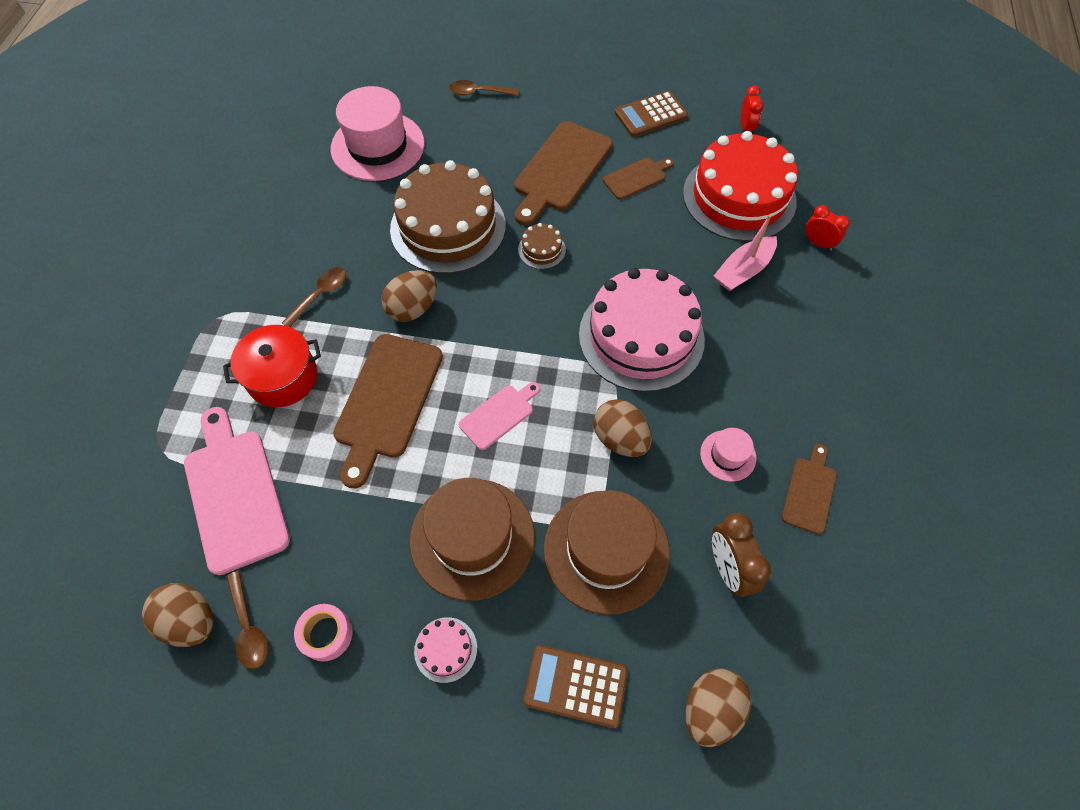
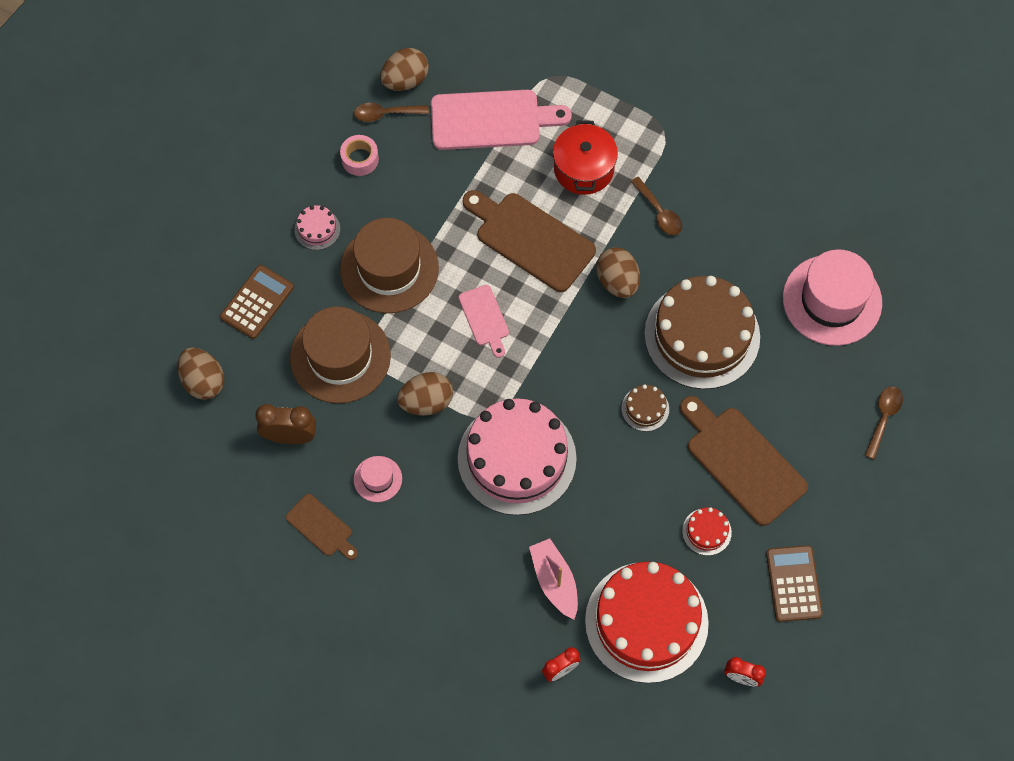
camera: 110 degrees right, 5 degrees up
brown cutting board [603,158,674,200] -> red cake [682,507,732,556]

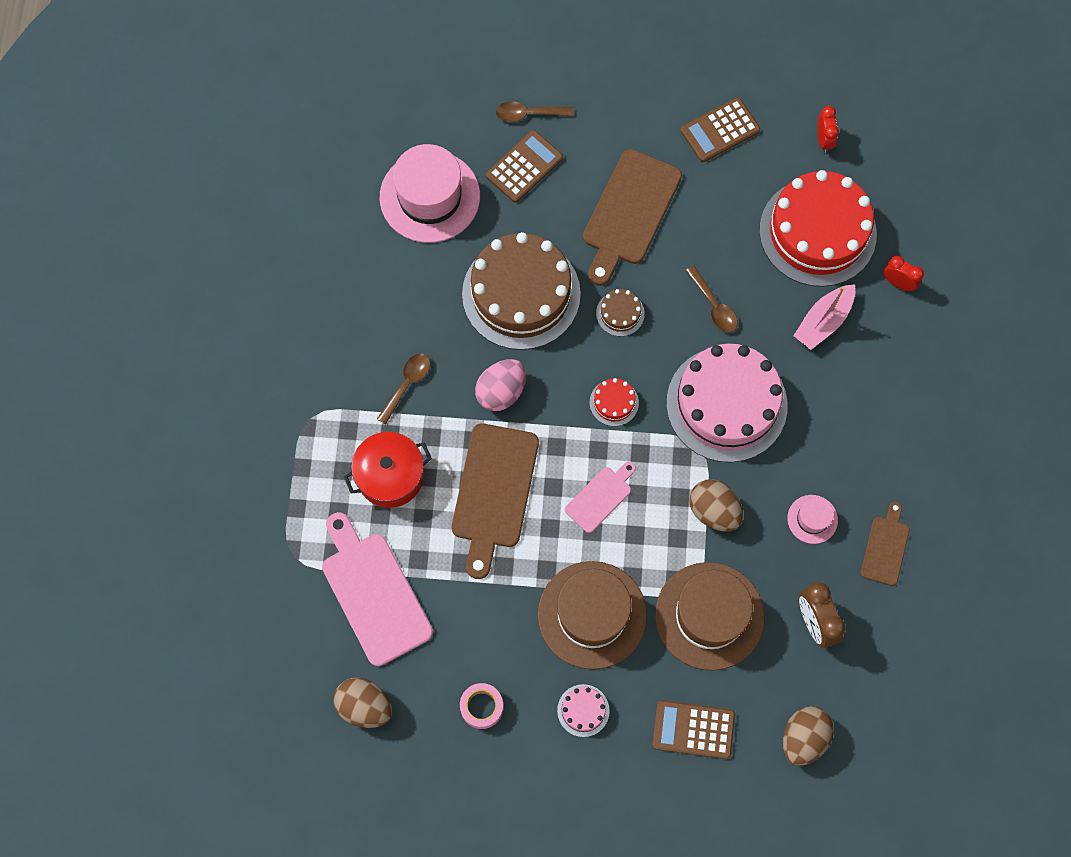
camera: 115 degrees left, 5 degrees up
brown spoon [354,103,429,122] -> brown spoon moved to [686,266,738,333]
brown egg [596,247,640,298] -> pink egg [475,359,526,411]
red cake [682,507,732,556] -> red cake moved to [590,378,639,426]
none -> brown calculator [486,130,563,203]

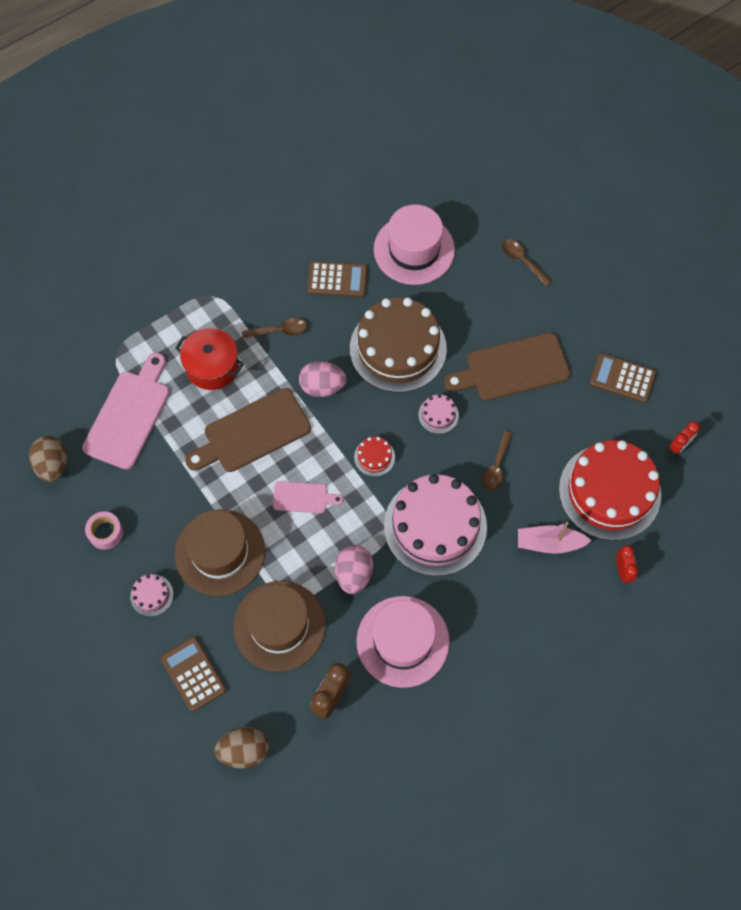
camera: 50 degrees right, 5 degrees down
brown calculator [486,130,563,203] -> brown calculator moved to [307,261,367,297]
brown cake [596,289,645,336] -> pink cake [418,394,459,434]
brown egg [690,479,743,532] -> pink egg [335,545,373,594]
pink hat [787,495,838,544] -> pink hat [357,596,450,688], size x2.12
brown cutting board [861,501,909,586] -> none

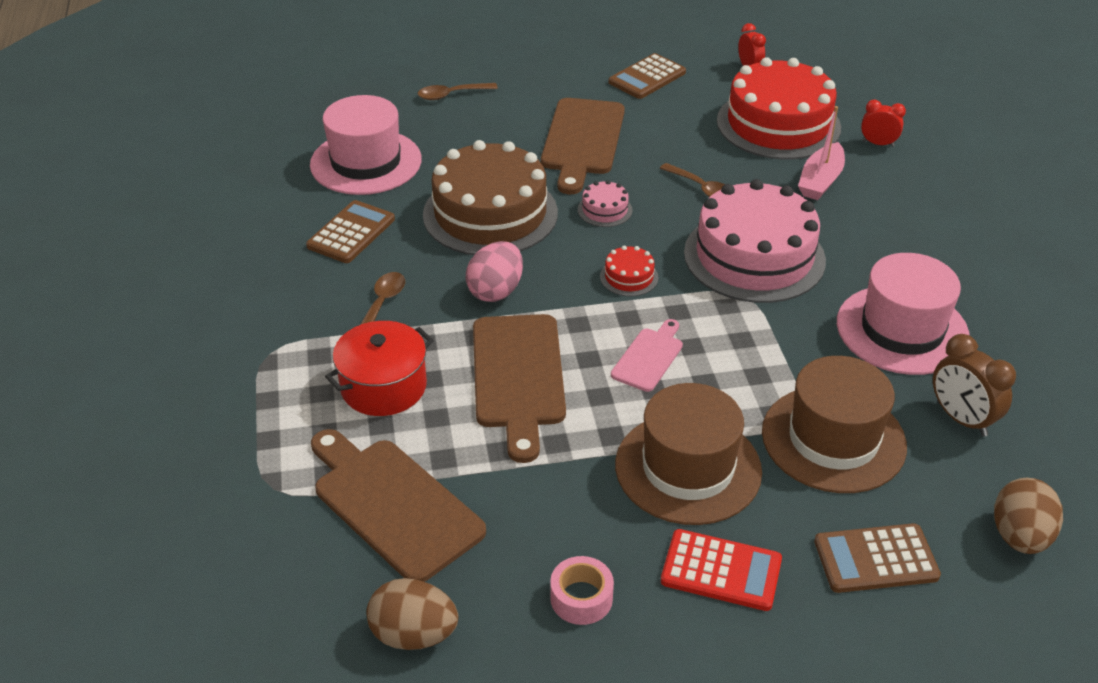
camera: 65 degrees left, 25 degrees down
pink cutting board [82,353,170,470] -> brown cutting board [311,429,486,582]
pink cake [130,574,174,616] -> red calculator [661,529,782,611]
pink egg [335,545,373,594] -> none

